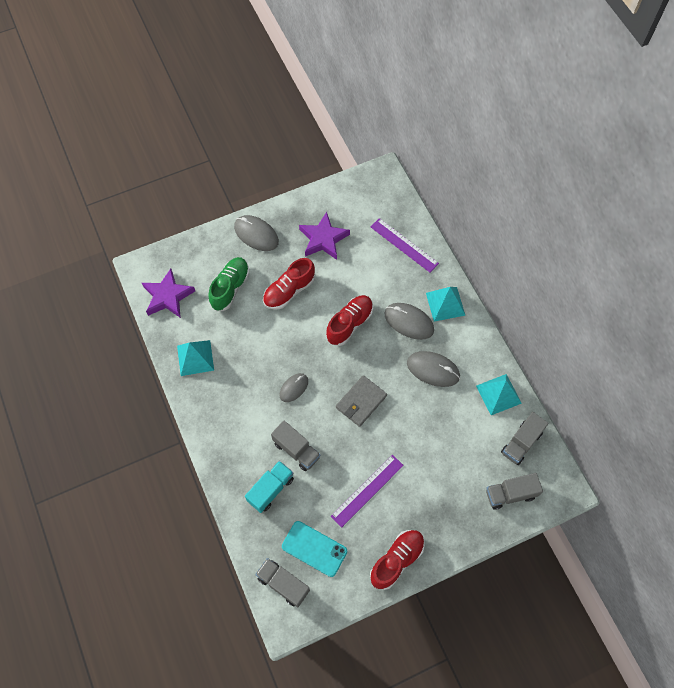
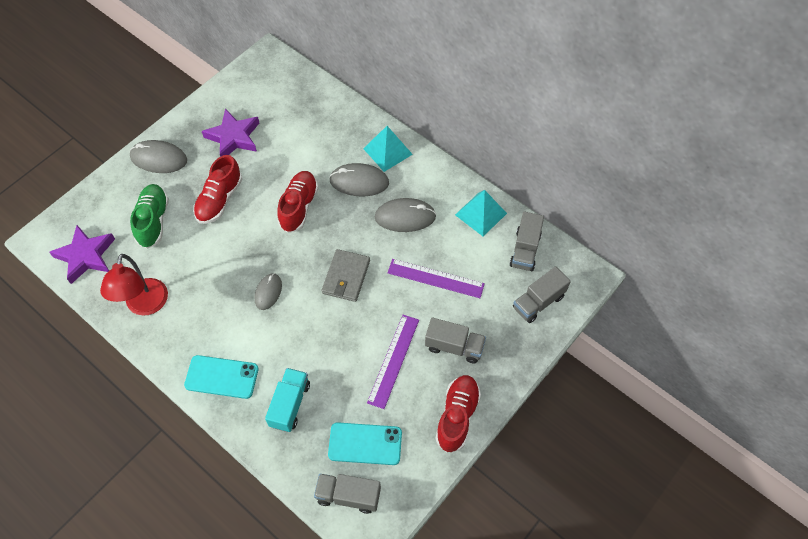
camera: 25 degrees left, 5 degrees down
turquoise pyramid [177,340,214,376] -> red lamp [100,254,168,315]
grey truck [271,421,321,471] -> grey truck moved to [425,317,486,363]
purple ruler [371,218,439,272] -> purple ruler moved to [387,259,485,298]
none -> turquoise phone [184,355,259,399]

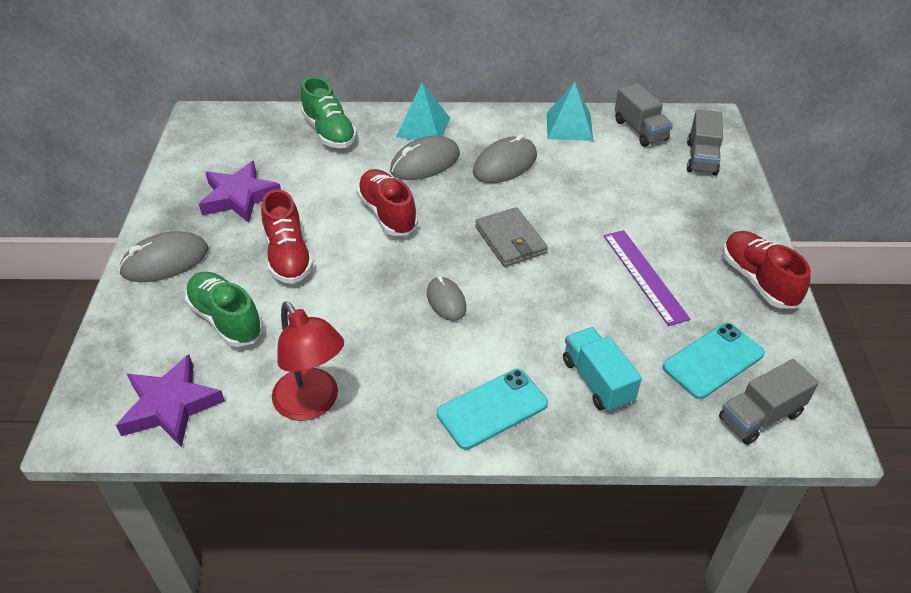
camera: 40 degrees left, 15 degrees down
purple ruler [387,259,485,298] -> none
grey truck [425,317,486,363] -> none
none -> green shoe [301,77,357,148]

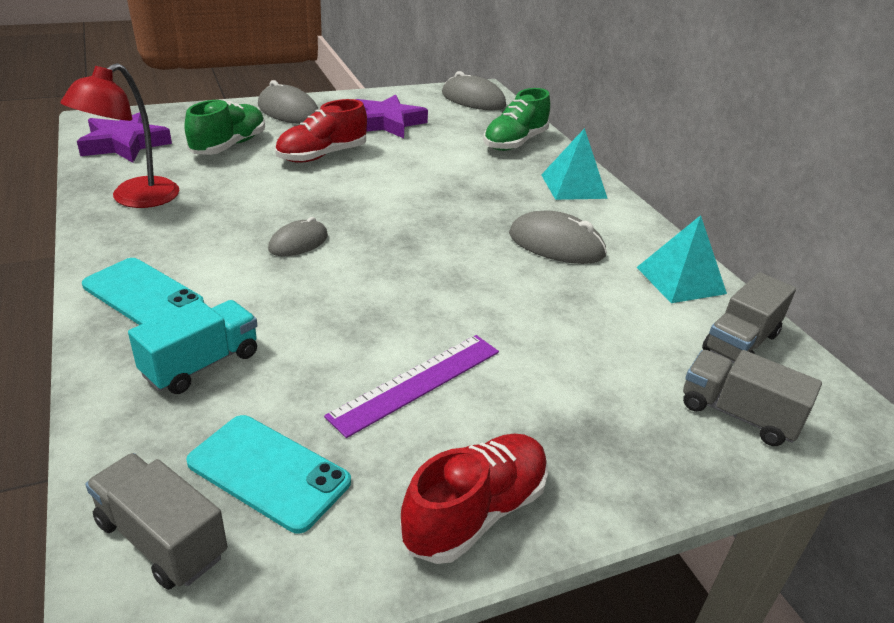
camera: 65 degrees right, 10 degrees down
red shoe [357,169,418,236] -> none
grey mouse [390,136,460,180] -> grey mouse moved to [442,71,506,111]
grey wallet [475,207,548,267] -> none
grey truck [687,109,723,175] -> grey truck turned 45 degrees clockwise [683,350,822,446]

